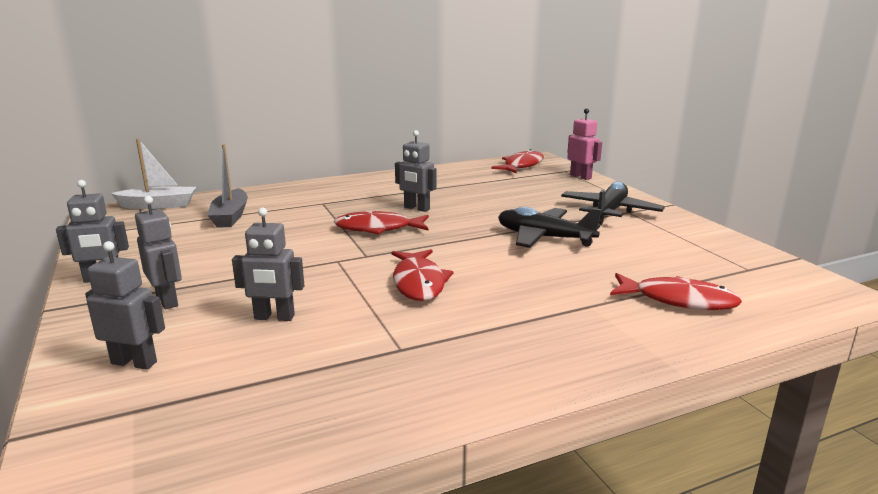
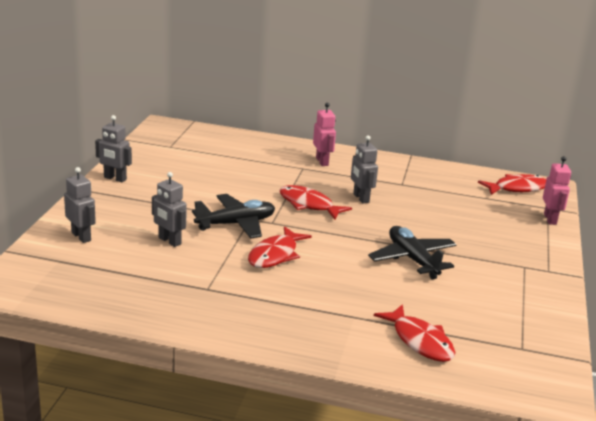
camera: 35 degrees right, 5 degrees up
white boat [111,139,196,209] -> none
grey robot [135,196,182,309] -> none
grey boat [208,144,248,228] -> none
black plane [561,181,665,225] -> black plane moved to [192,194,275,239]
none -> pink robot [313,103,336,166]

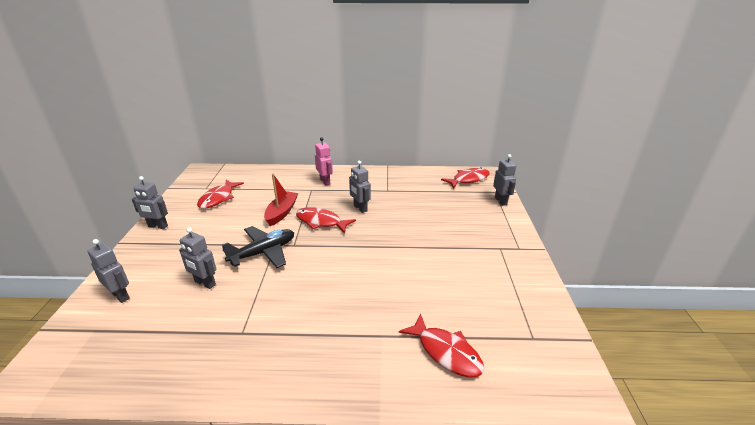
camera: 10 degrees left, 5 degrees up
red fish [248,226,312,268] -> red fish moved to [197,180,244,209]
black plane [368,226,457,280] -> none
pink robot [543,156,571,225] -> grey robot [493,154,516,206]
none -> red boat [264,174,298,226]

